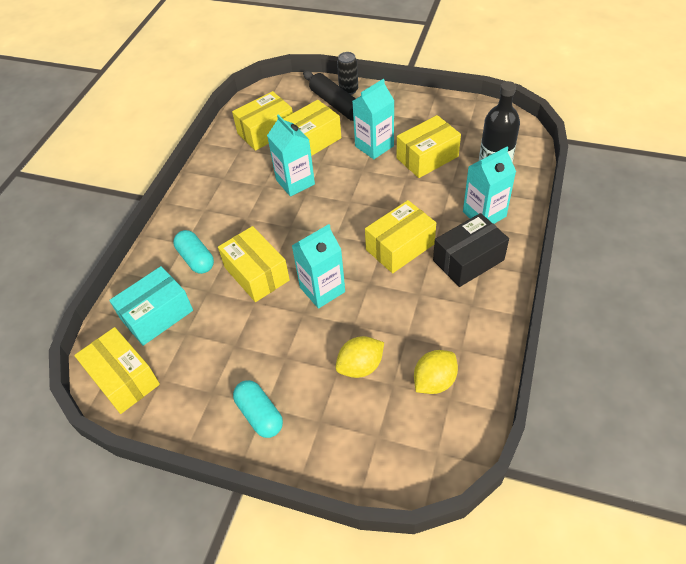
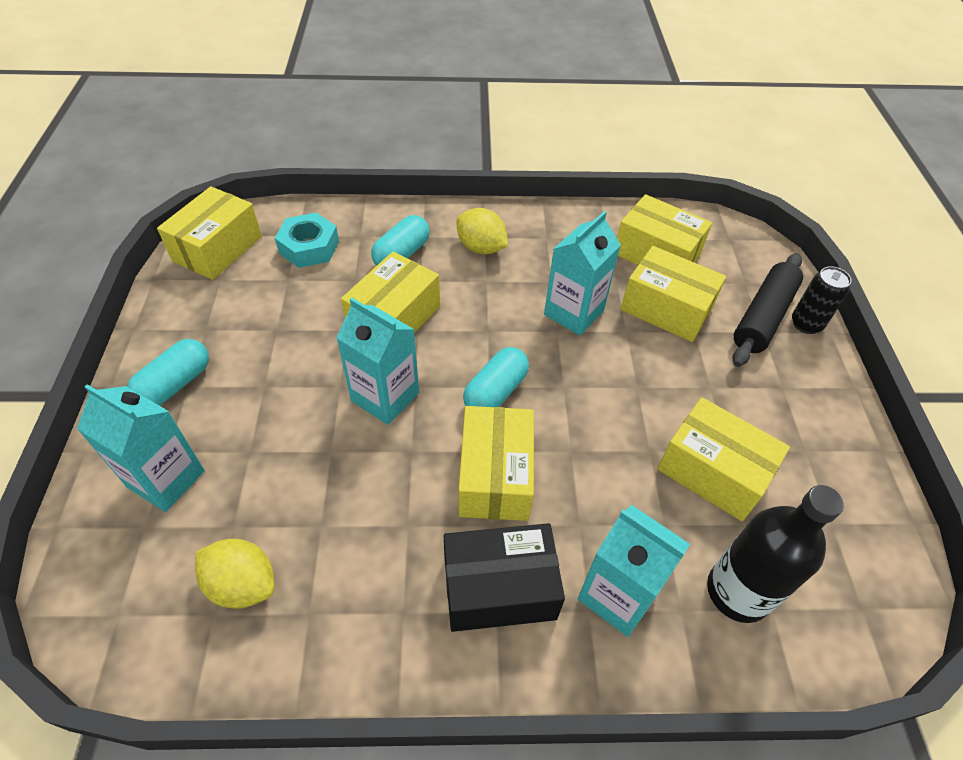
camera: 65 degrees right, 0 degrees up
turquoise box [109,266,193,346] -> turquoise nut [275,213,339,268]
yellow lemon [335,336,384,378] -> yellow lemon moved to [457,208,508,254]
turquoise carton [352,79,394,159] -> turquoise carton moved to [77,384,205,512]
yellow box [365,200,436,273] -> yellow box turned 60 degrees clockwise [459,406,534,521]
black box [433,213,509,287] -> black box turned 45 degrees counterclockwise [444,523,565,632]
none -> turquoise capsule [463,347,529,407]

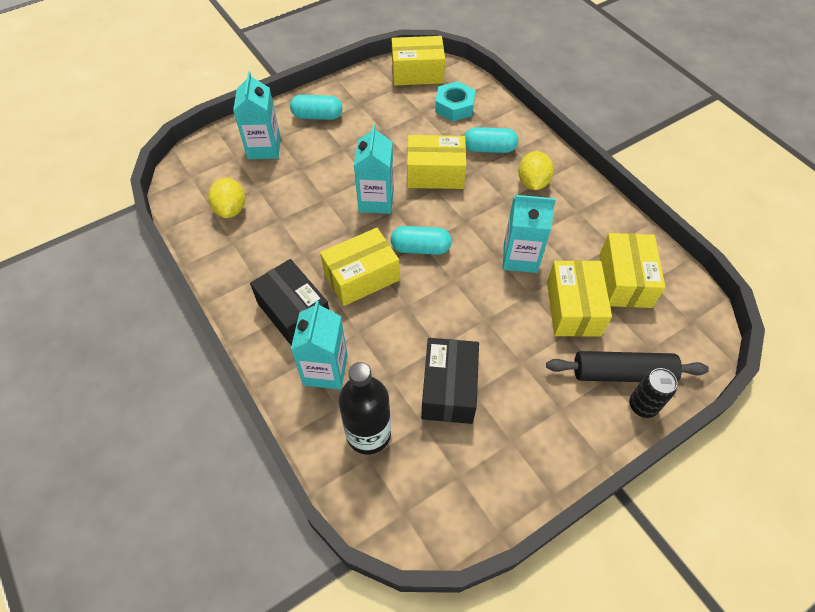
camera: 60 degrees right, 5 degrees up
yellow box [657,397,790,521] -> black box [421,338,479,424]

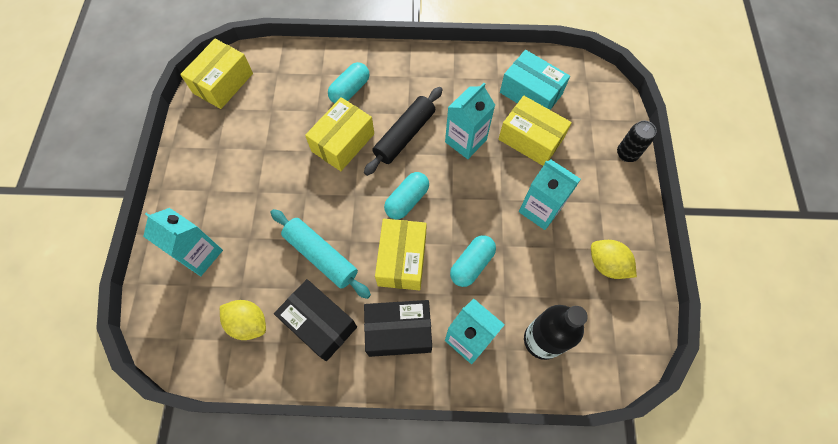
camera: 55 degrees left, 10 degrees up
turquoise capsule [290,95,342,120] -> turquoise capsule moved to [450,235,496,287]
turquoise carton [354,125,394,214] -> turquoise carton moved to [519,160,581,230]
black box [421,338,479,424] -> black box moved to [274,279,357,361]
turquoise nut [435,81,475,122] -> none
yellow lemon [518,151,554,190] -> yellow lemon moved to [591,240,637,279]
black rolling pin [546,351,709,382] -> black rolling pin moved to [364,87,442,176]
yellow box [599,233,665,308] -> turquoise box [500,50,570,110]
none -> turquoise rolling pin [270,209,371,299]

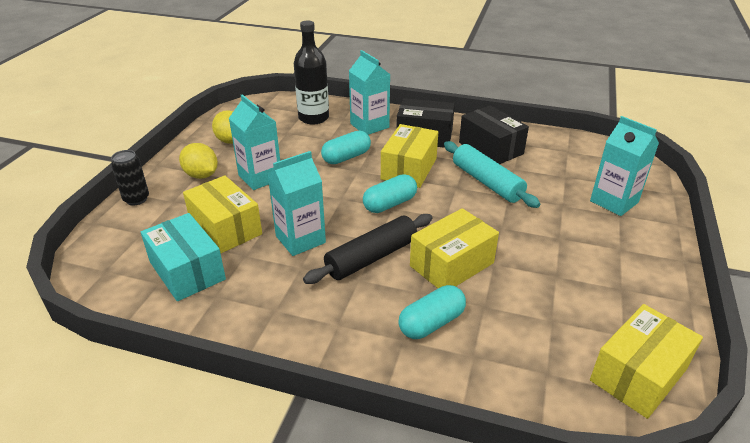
camera: 165 degrees left, 30 degrees down
yellow lemon [220,300,266,340] -> yellow lemon moved to [179,143,218,179]

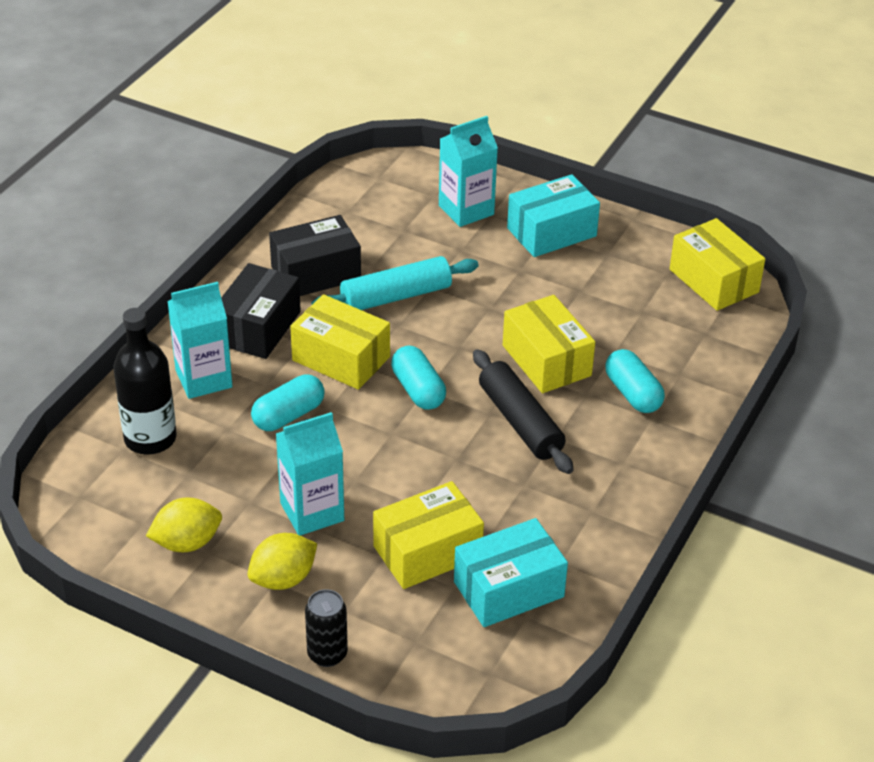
camera: 80 degrees left, 5 degrees up
turquoise carton [268,151,326,256] -> none
turquoise capsule [321,131,371,164] -> turquoise capsule turned 75 degrees clockwise [251,374,325,431]
none -> turquoise box [507,174,600,257]

